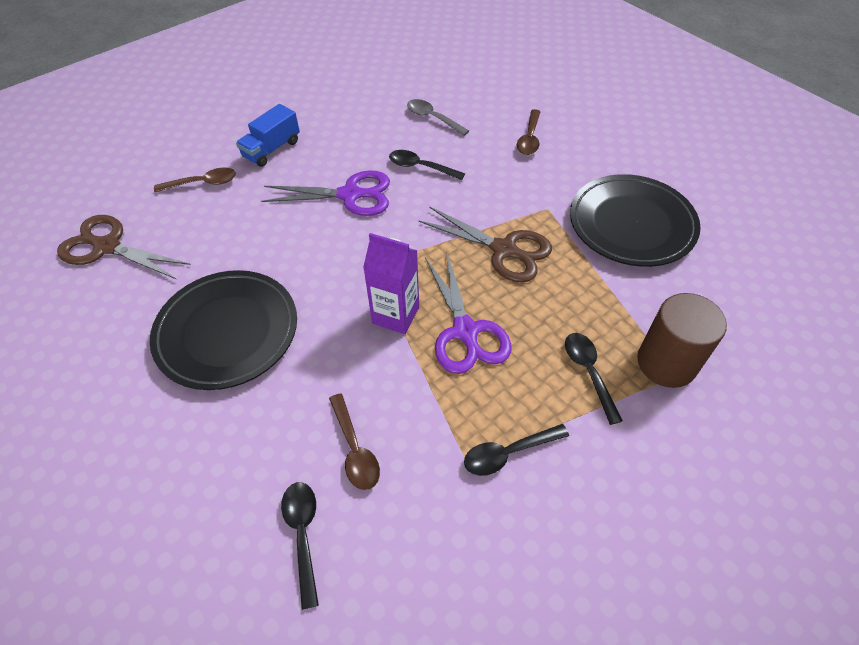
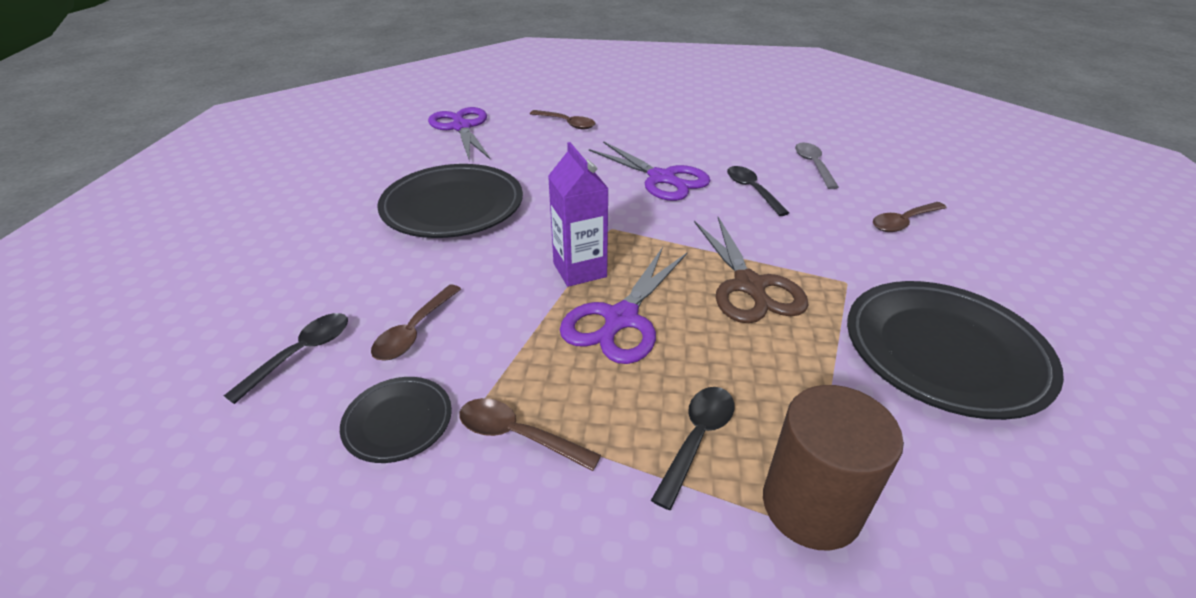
camera: 45 degrees right, 15 degrees down
brown scissors [57,215,191,280] -> purple scissors [428,107,490,161]
blue truck [236,104,300,167] -> none
black spoon [464,424,569,476] -> brown spoon [459,398,601,471]
none -> black plate [340,377,452,463]

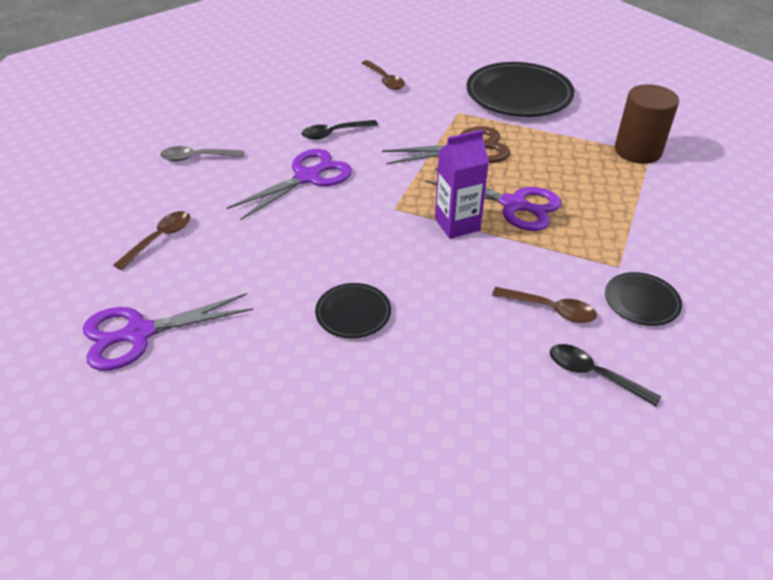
camera: 90 degrees left, 5 degrees up
black plate [377,164,523,238] -> black plate [315,283,391,338], size x0.50
brown spoon [459,398,601,471] -> none
black spoon [651,387,734,510] -> none
grey spoon [795,143,839,189] -> grey spoon moved to [160,146,244,161]

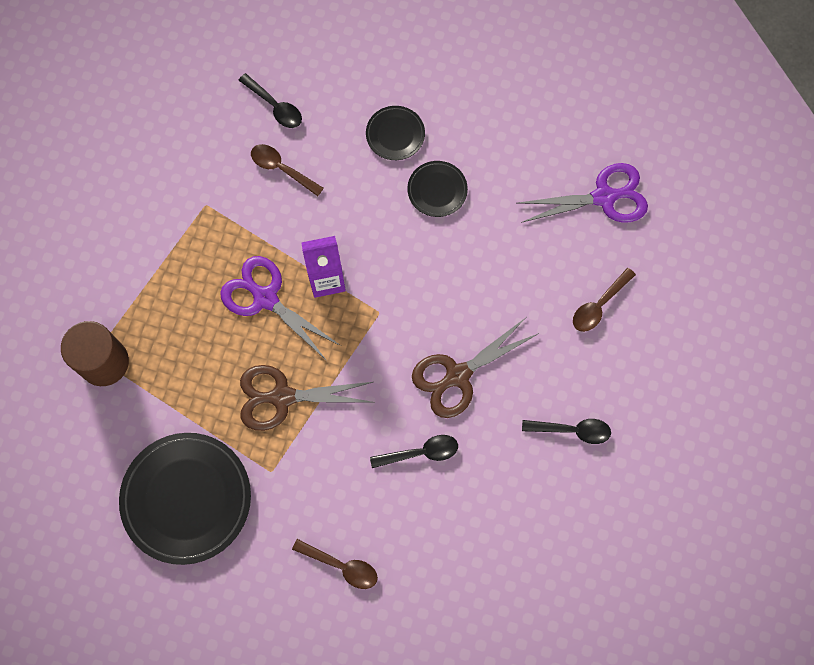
camera: 170 degrees left, 30 degrees up
grey spoon [160,146,244,161] -> black spoon [522,419,611,444]
purple scissors [227,149,352,220] -> brown scissors [412,318,539,418]
brown spoon [362,60,405,90] -> brown spoon turned 135 degrees clockwise [292,539,378,589]
black plate [605,272,682,326] -> black plate moved to [366,106,425,160]

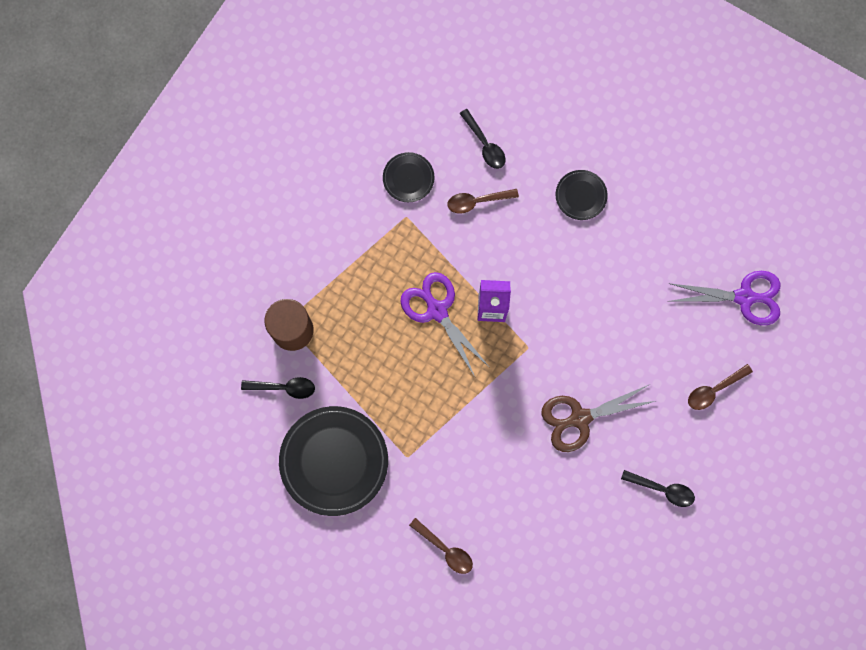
camera: 15 degrees right, 5 degrees up
brown scissors [240,365,375,431] -> none
brown spoon [251,144,324,196] -> brown spoon turned 60 degrees counterclockwise [447,189,519,214]
black spoon [370,435,458,468] -> black spoon moved to [241,377,315,399]
black plate [407,161,468,217] -> black plate moved to [383,152,435,202]

